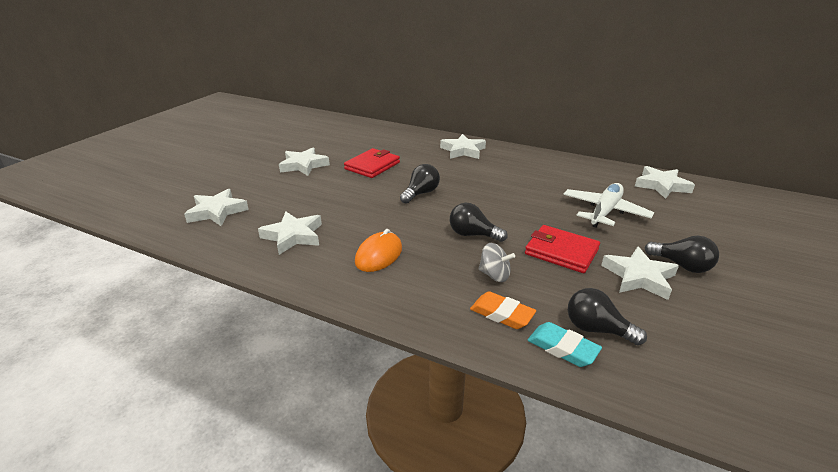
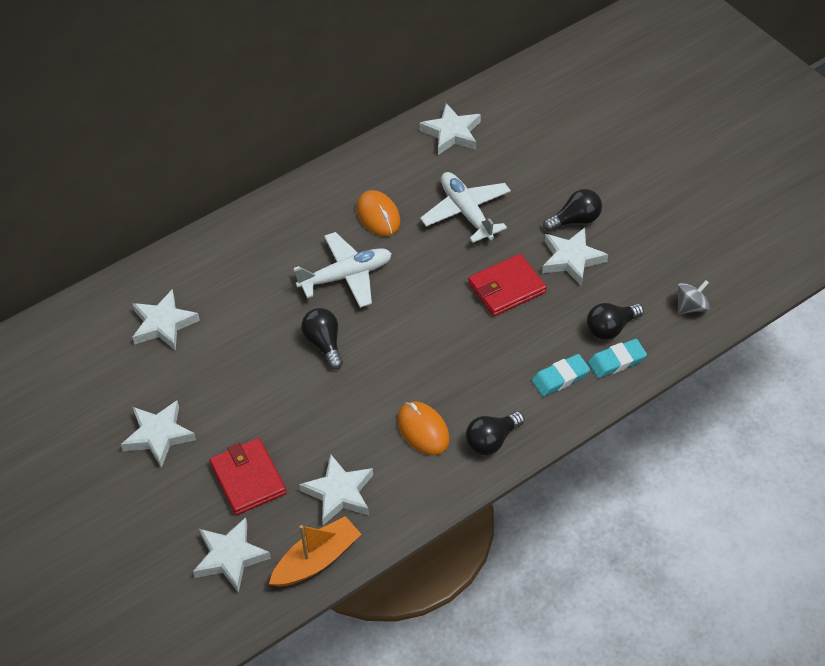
camera: 60 degrees left, 20 degrees up
red wallet [344,148,400,178] -> red wallet moved to [210,438,287,515]
white star [440,134,486,159] -> white star moved to [132,289,200,351]
black light bulb [450,203,508,242] -> black light bulb moved to [466,411,525,455]
orange eraser [470,291,536,329] -> turquoise eraser [532,354,590,396]
grey spinning top [478,243,515,282] -> grey spinning top moved to [677,280,710,314]
none -> orange boat [269,516,361,587]
none -> white plane [293,232,392,308]
none -> orange mouse [357,190,400,236]

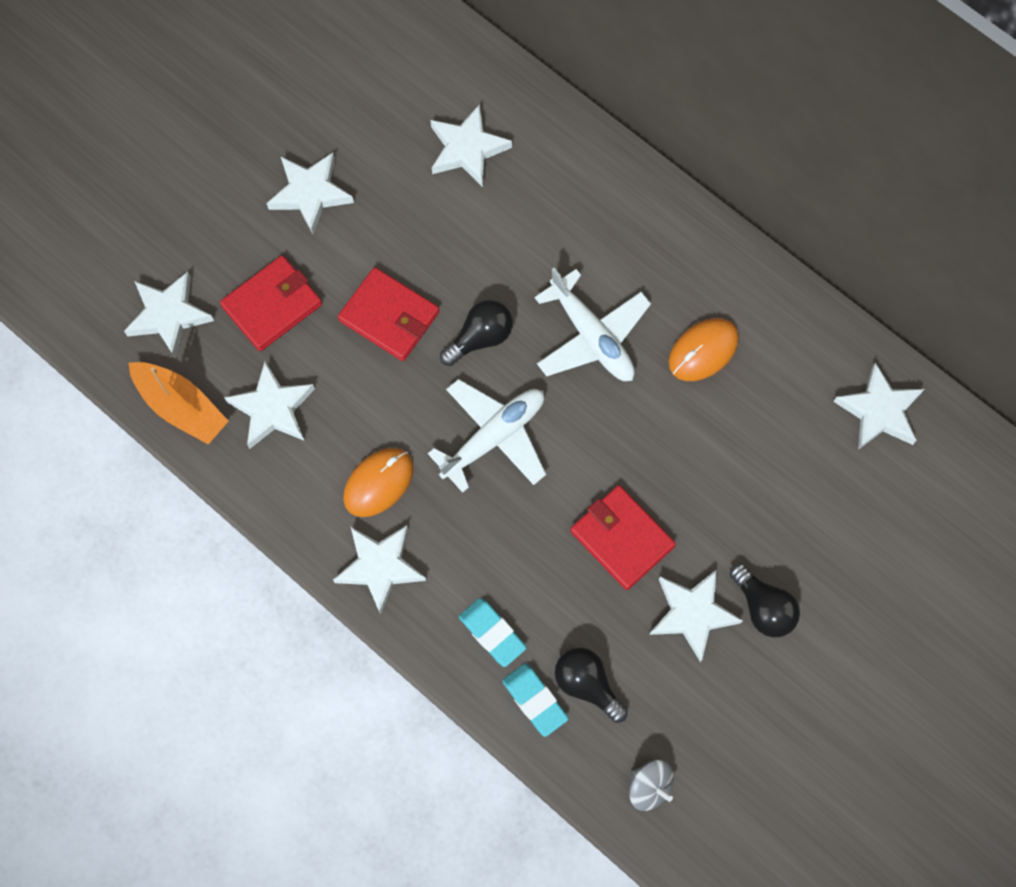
camera: 75 degrees right, 20 degrees up
white plane [420,172,511,243] -> white plane moved to [428,379,546,493]
black light bulb [466,411,525,455] -> white star [333,525,426,615]
none -> red wallet [338,267,440,361]

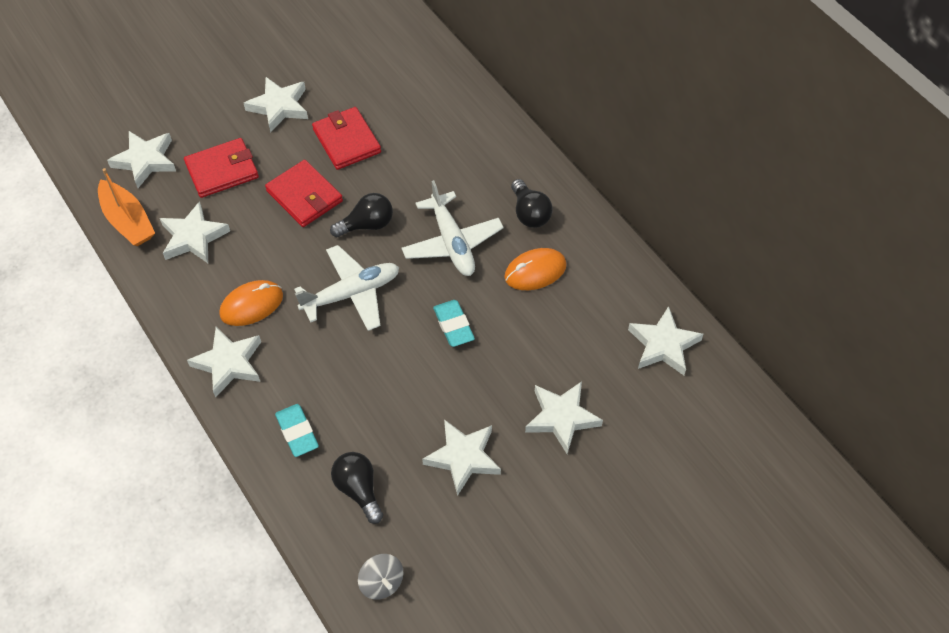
camera: 15 degrees right, 15 degrees down
white star [430,104,512,187] -> white star moved to [525,382,603,454]
turquoise eraser [502,663,569,737] -> turquoise eraser moved to [433,300,475,347]
red wallet [570,485,676,590] -> red wallet moved to [312,107,381,170]
black light bulb [730,564,800,637] -> black light bulb moved to [511,179,553,228]

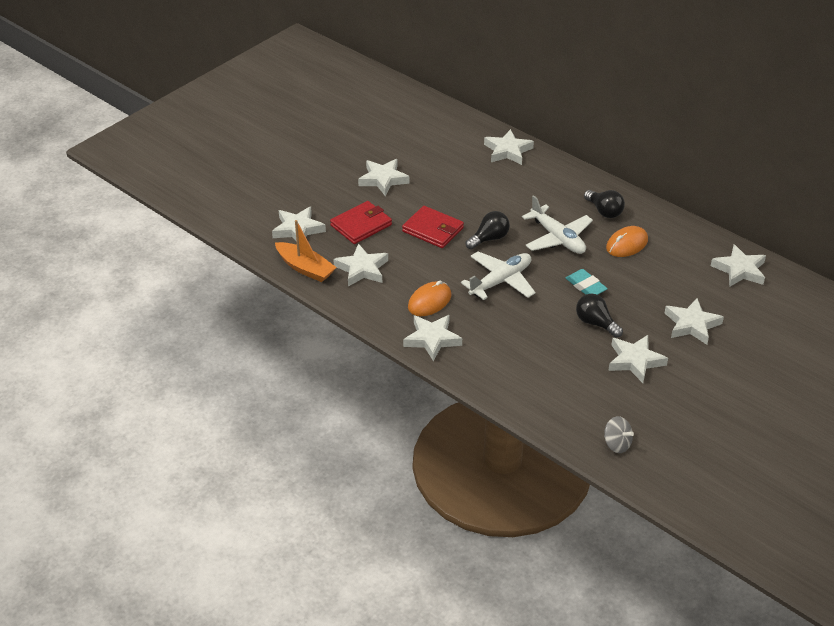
camera: 15 degrees left, 15 degrees down
turquoise eraser [275,404,319,457] -> none
red wallet [312,107,381,170] -> none
black light bulb [331,452,383,524] -> black light bulb moved to [576,294,623,338]
none -> white star [484,129,534,165]

